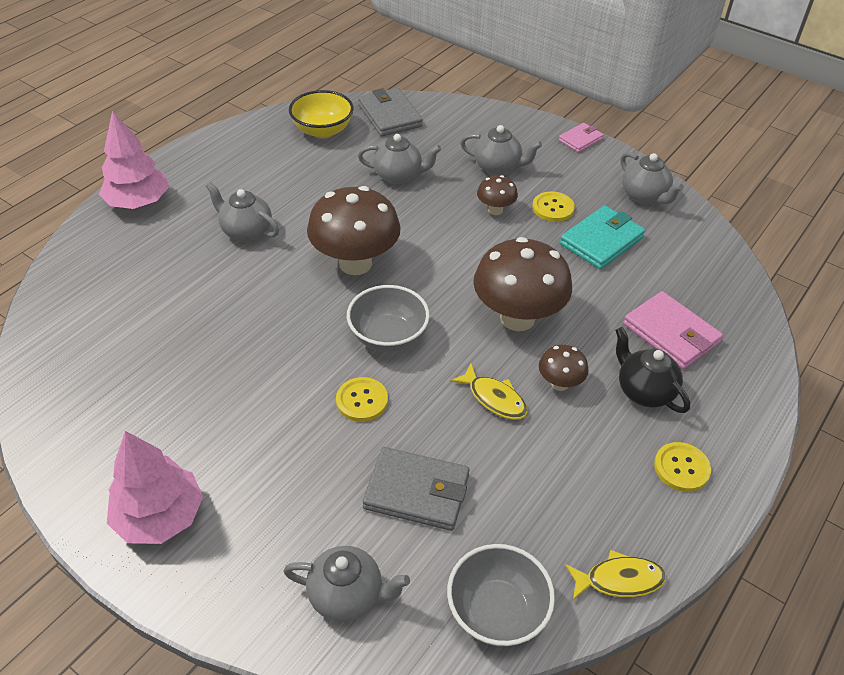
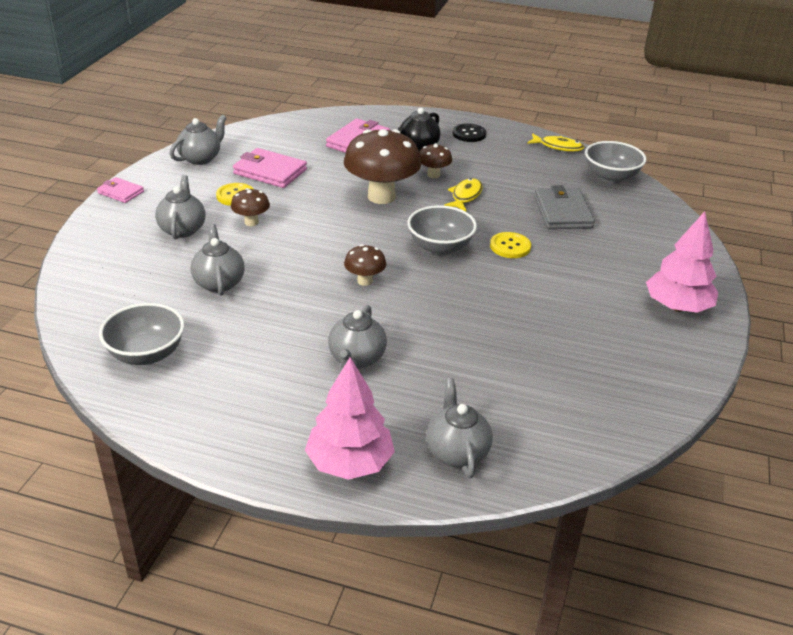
camera: 110 degrees left, 10 degrees down
grey teapot [283,546,410,622] -> grey teapot moved to [426,378,493,478]
yellow bowl [289,90,354,138] -> grey bowl [99,303,185,365]
brown mushroom [307,186,401,275] -> brown mushroom [344,244,386,286], size x0.48
grey wallet [358,88,423,136] -> none
turquoise wallet [560,205,645,269] -> pink wallet [233,148,307,188]
yellow fish [565,550,666,600] -> yellow fish turned 135 degrees clockwise [527,133,584,152]
yellow button [654,442,711,492] -> black button [453,123,486,142]

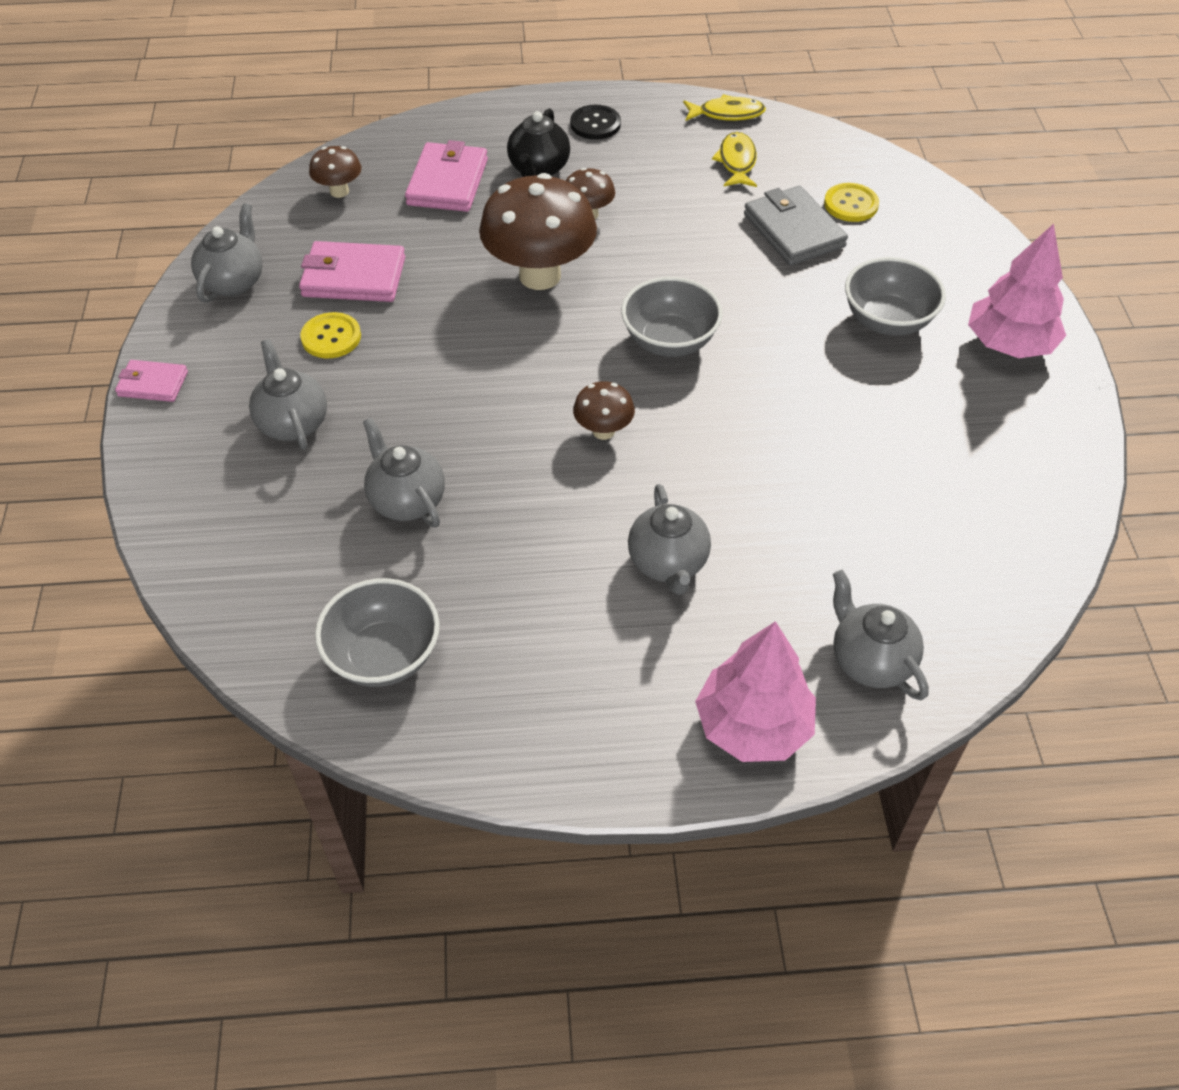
camera: 20 degrees left, 15 degrees up
brown mushroom [231,188,270,226] -> brown mushroom moved to [309,146,362,198]
yellow fish [444,178,483,212] -> yellow fish moved to [712,132,757,187]
yellow button [490,232,531,258] -> yellow button moved to [824,183,879,222]
grey bowl [585,141,646,183] -> grey bowl moved to [845,257,946,336]

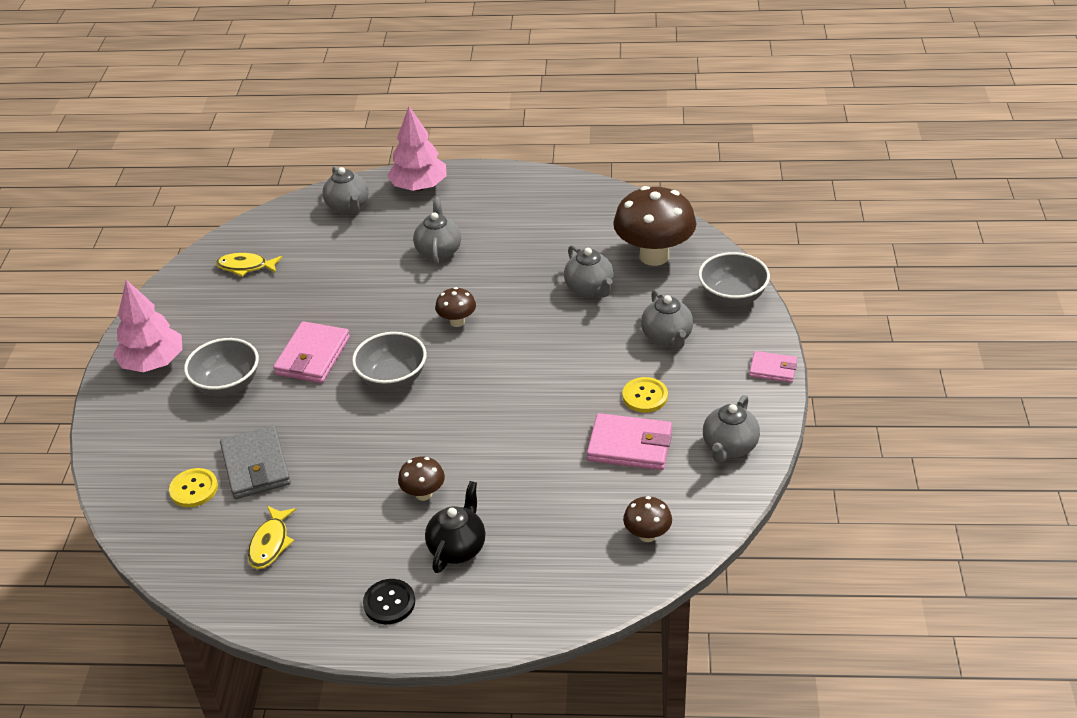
camera: 170 degrees left, 10 degrees down
grey bowl [315,578,440,687] -> grey bowl moved to [698,252,770,306]
pink wallet [405,140,488,212] -> pink wallet moved to [273,321,350,383]
brown mushroom [479,173,597,290] -> brown mushroom moved to [613,186,696,266]
yellow fish [683,94,766,121] -> yellow fish moved to [216,253,282,277]

